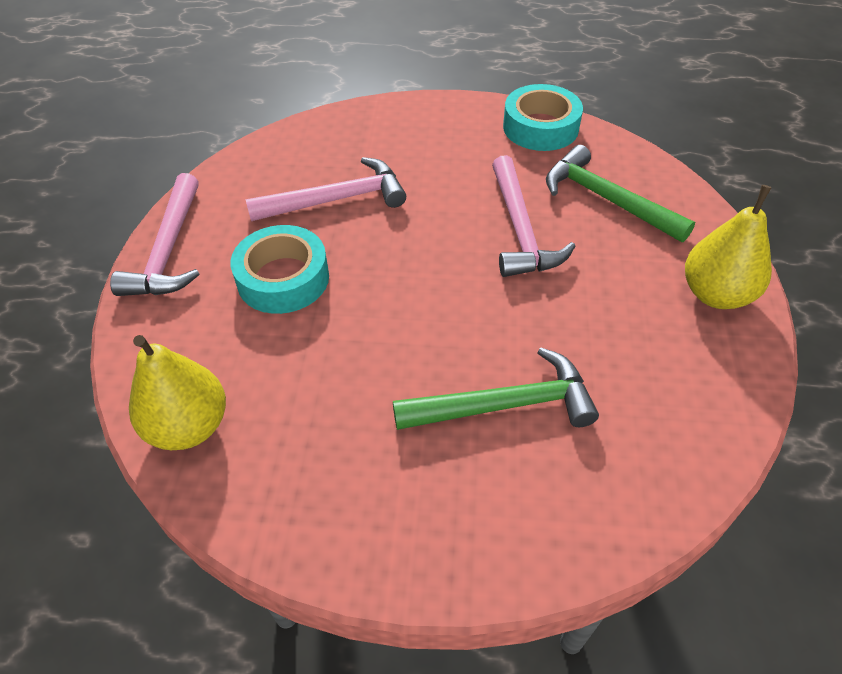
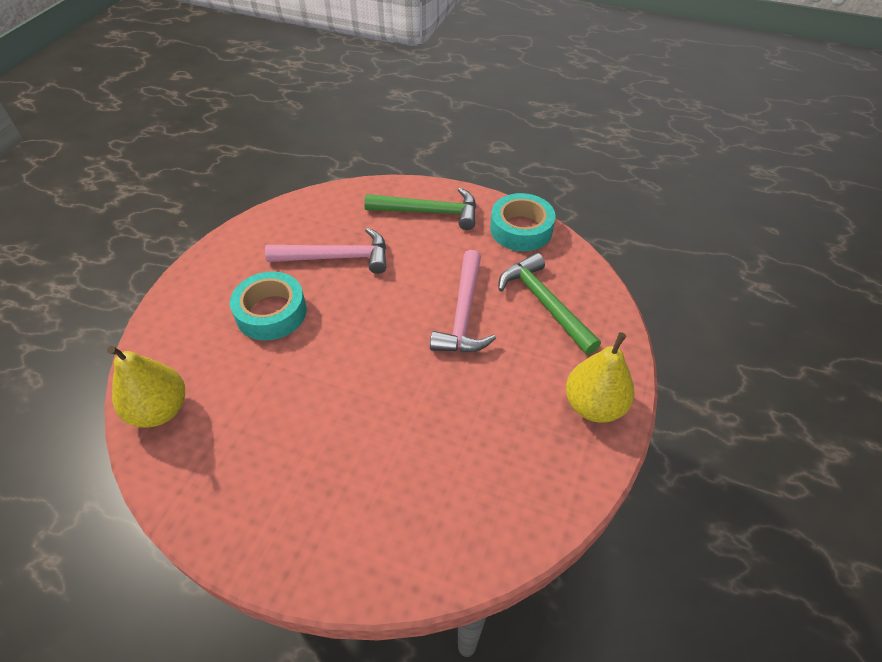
camera: 15 degrees right, 0 degrees up
pink hammer [110,173,199,296] -> none
green hammer [393,347,599,430] -> green hammer moved to [364,188,476,230]

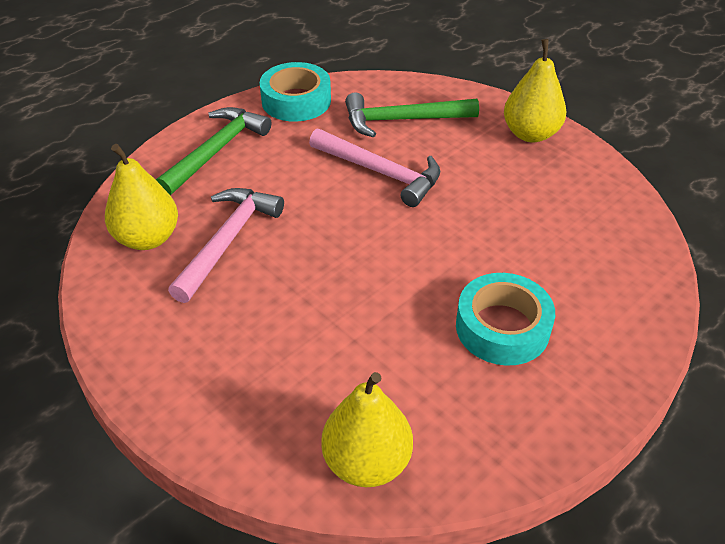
camera: 65 degrees left, 5 degrees down
turquoise tape [230,271,307,341] -> turquoise tape moved to [456,273,555,366]
none -> yellow pear [105,144,178,250]

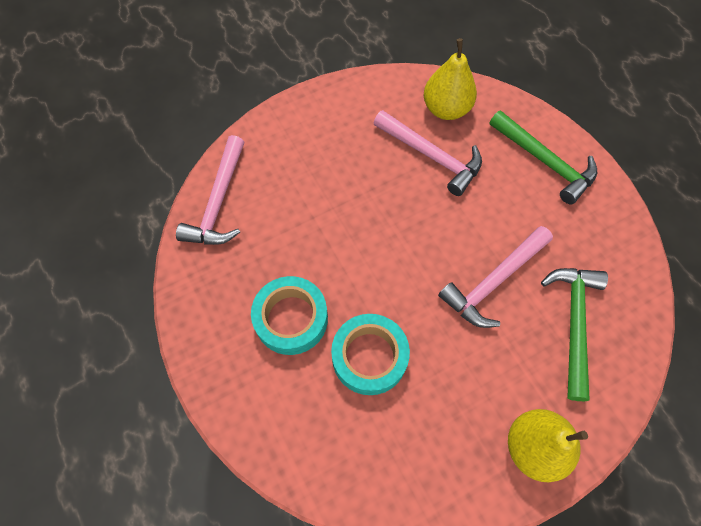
camera: 105 degrees right, 20 degrees up
turquoise tape [260,62,331,122] -> turquoise tape moved to [331,314,410,395]
yellow pear [321,372,413,487] -> pink hammer [176,135,244,245]

